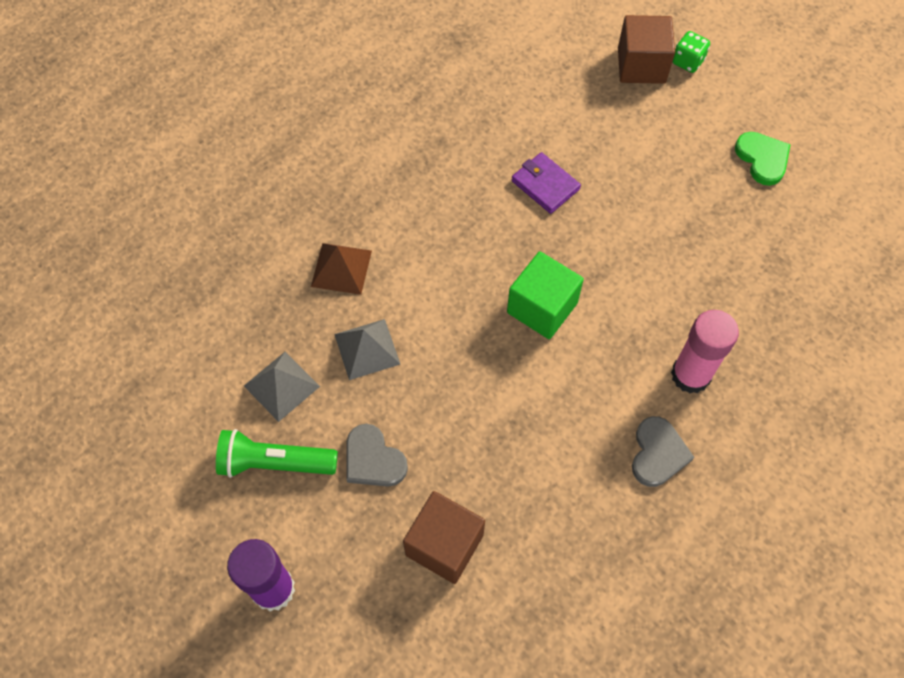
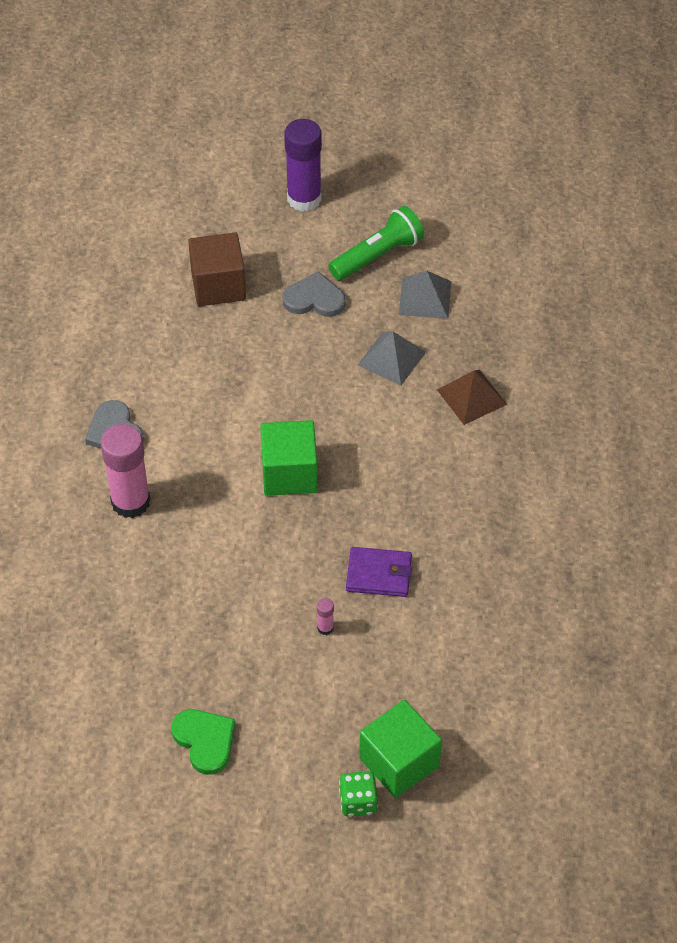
camera: 140 degrees right, 10 degrees down
brown cube [618,15,675,84] -> green cube [359,700,442,798]
green heart [735,132,791,186] -> green heart turned 150 degrees counterclockwise [171,709,235,775]
none -> pink glue stick [317,598,334,635]

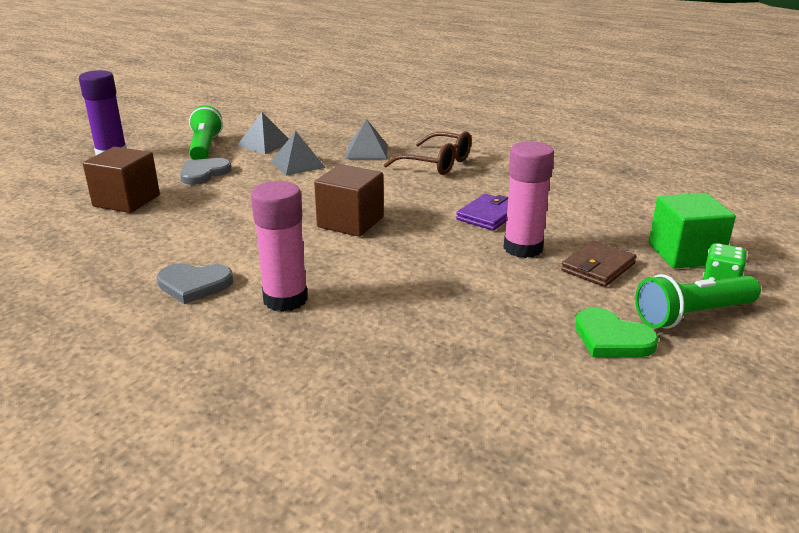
camera: 60 degrees left, 25 degrees down
green heart [171,709,235,775] -> green heart turned 135 degrees counterclockwise [575,308,659,357]
green cube [260,420,318,496] -> brown cube [314,164,384,237]
pink glue stick [317,598,334,635] -> pink glue stick [503,141,554,258], size x2.49
brown pyramid [437,370,507,425] -> grey pyramid [346,119,388,159]
none -> brown glasses [383,131,471,175]
none -> brown wallet [561,240,636,287]
none -> green flashlight [635,274,761,329]

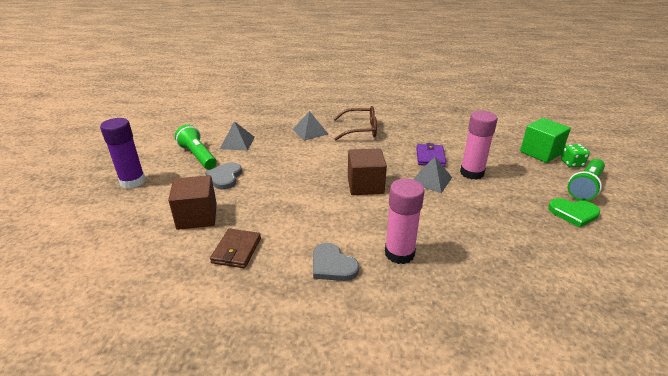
camera: 30 degrees left, 5 degrees up
grey heart [157,263,233,304] -> grey heart turned 75 degrees clockwise [313,243,359,281]
grey pyramid [271,131,326,176] -> grey pyramid moved to [413,157,452,193]
brown wallet [561,240,636,287] -> brown wallet moved to [210,229,261,268]

